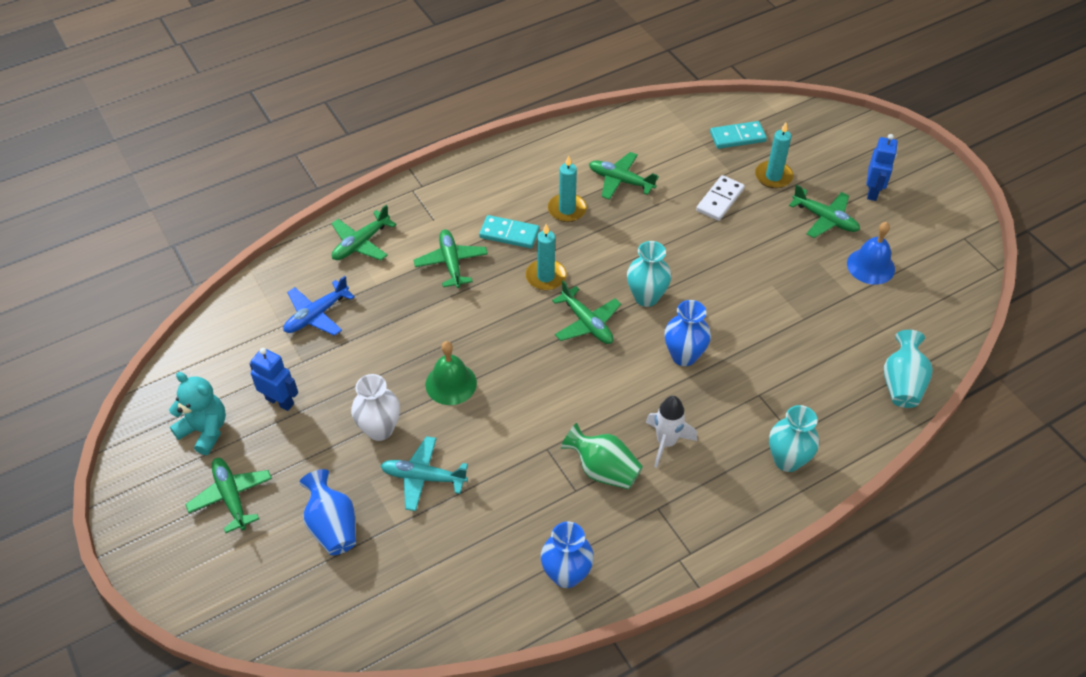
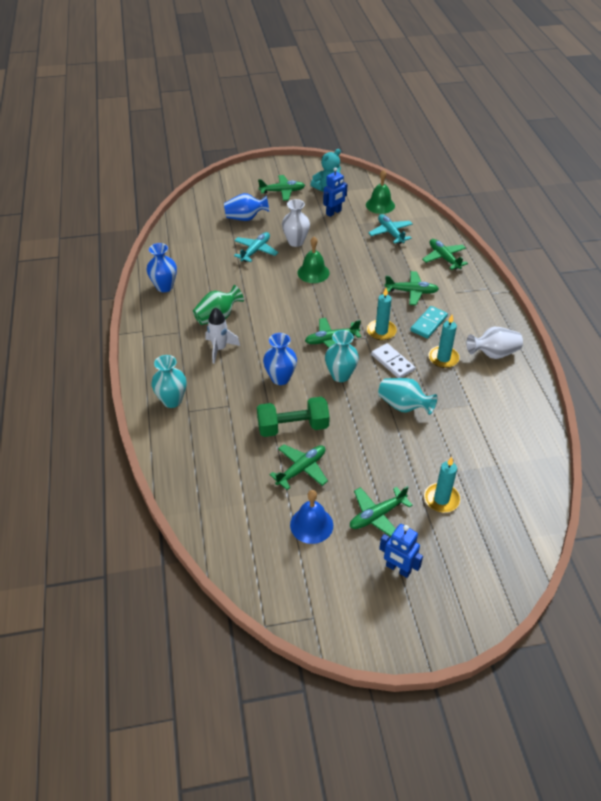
camera: 110 degrees right, 5 degrees down
blue plane [283,276,355,336] -> turquoise plane [368,214,413,244]
green plane [589,152,659,200] -> green plane moved to [269,444,328,490]
white domino [696,175,745,221] -> white domino moved to [371,343,415,378]
turquoise domino [710,121,767,149] -> none
turquoise vase [884,330,933,408] -> turquoise vase moved to [378,378,437,415]
none -> green dumbbell [257,397,330,437]
none -> green bell [366,170,395,214]
none -> white vase [466,327,523,359]

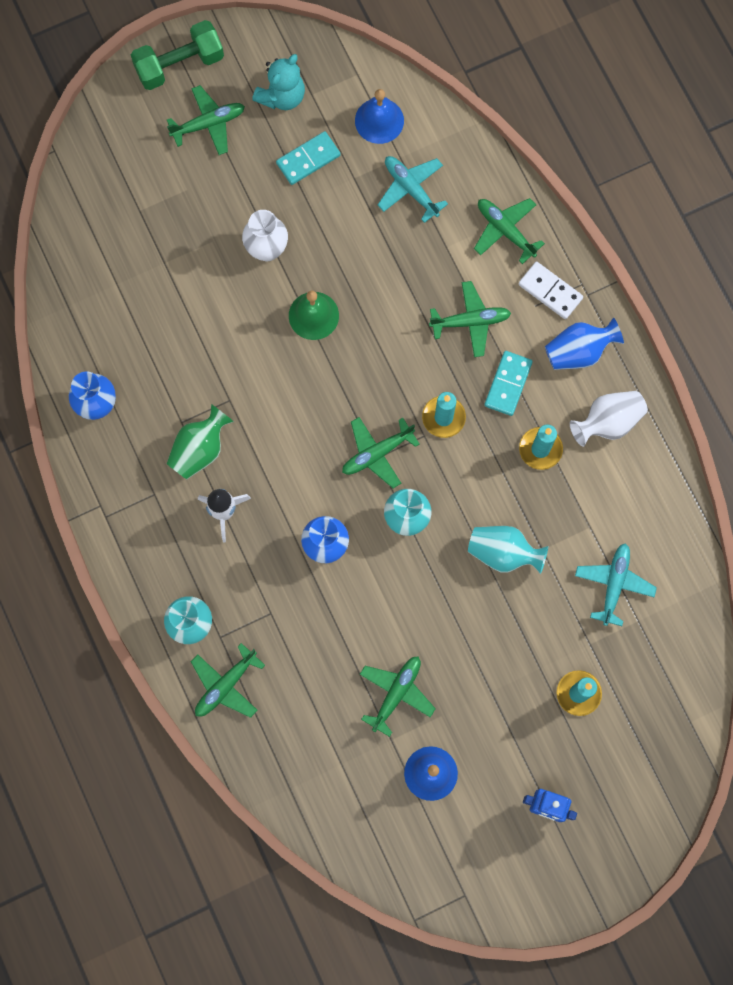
camera: 15 degrees left, 30 degrees up
blue vase [224,193,269,221] -> blue vase moved to [545,317,624,370]
turquoise plane [234,232,278,262] -> turquoise plane moved to [575,543,657,626]
green dumbbell [257,397,330,437] -> green dumbbell moved to [131,20,224,90]
blue robot [323,167,348,217] -> turquoise domino [276,131,340,185]
green plane [350,486,413,537] -> green plane moved to [191,643,265,718]
green bell [366,170,395,214] -> blue bell [355,89,404,144]
white domino [371,343,415,378] -> white domino moved to [519,262,583,319]

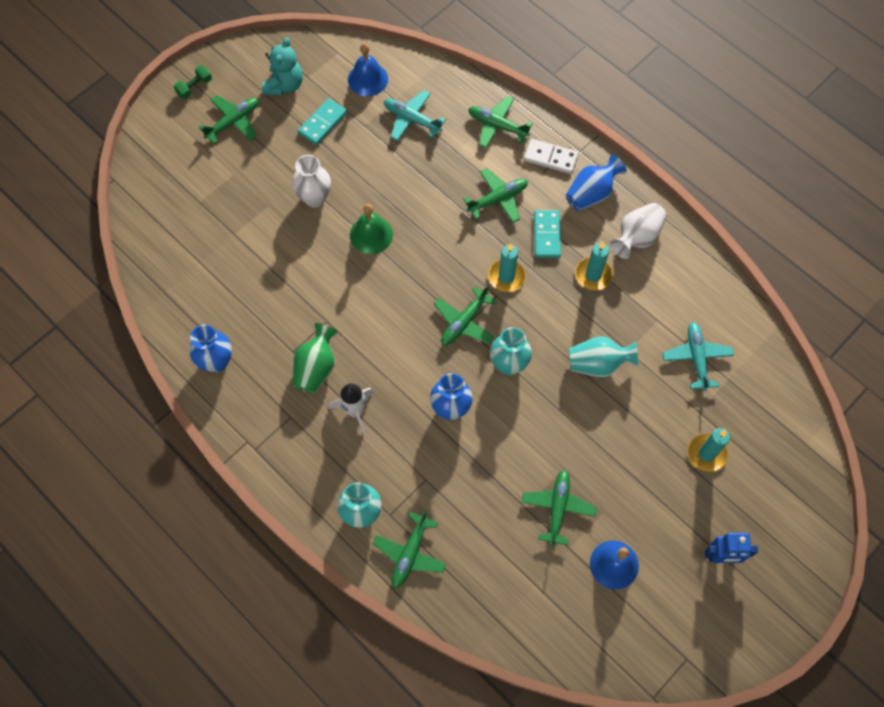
camera: 20 degrees left, 10 degrees down
green dumbbell [131,20,224,90] -> green dumbbell [174,65,212,99], size x0.51

